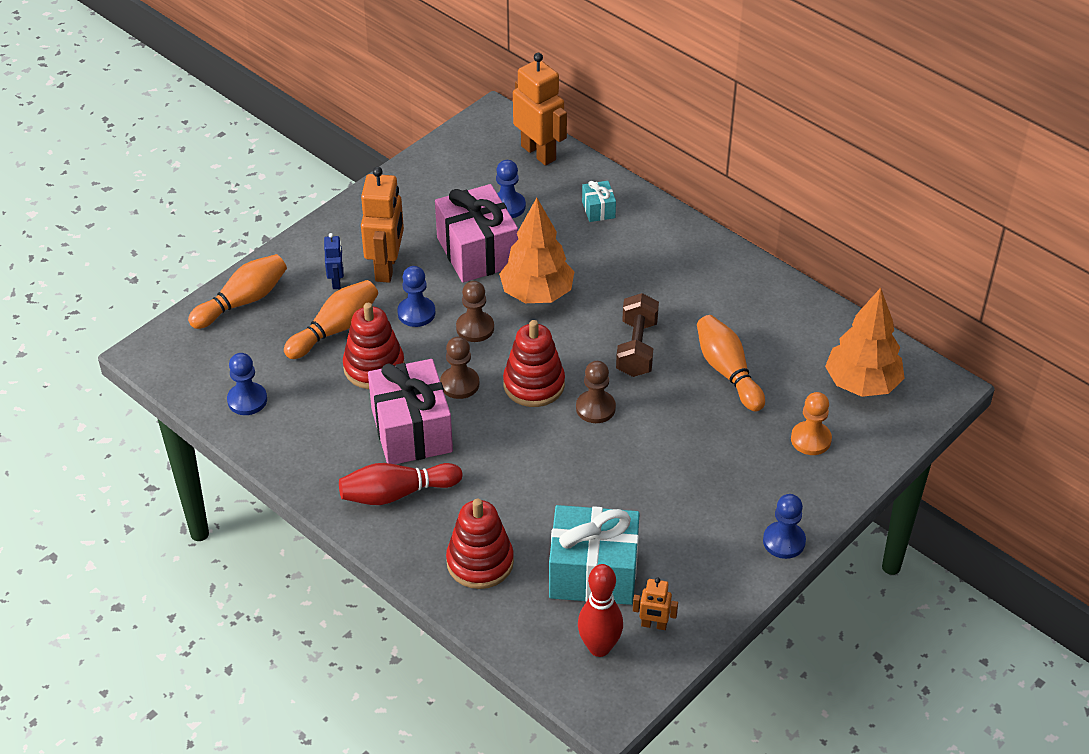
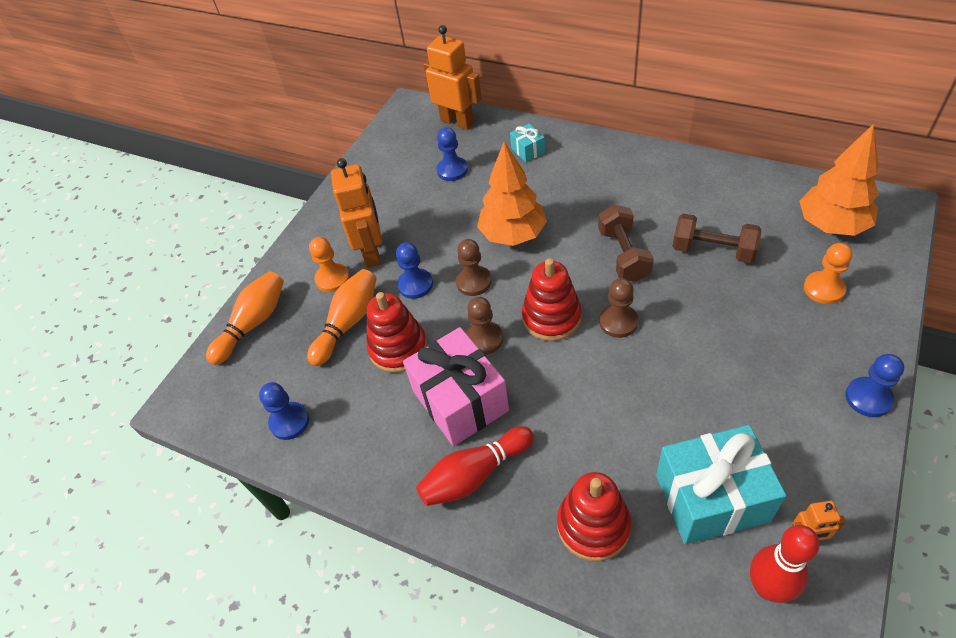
camera: 10 degrees left, 5 degrees up
blue robot [324,233,344,289] -> orange pawn [309,237,350,292]
pink gift [435,184,518,282] -> none
orange bowling pin [697,315,765,411] -> brown dumbbell [672,214,761,263]

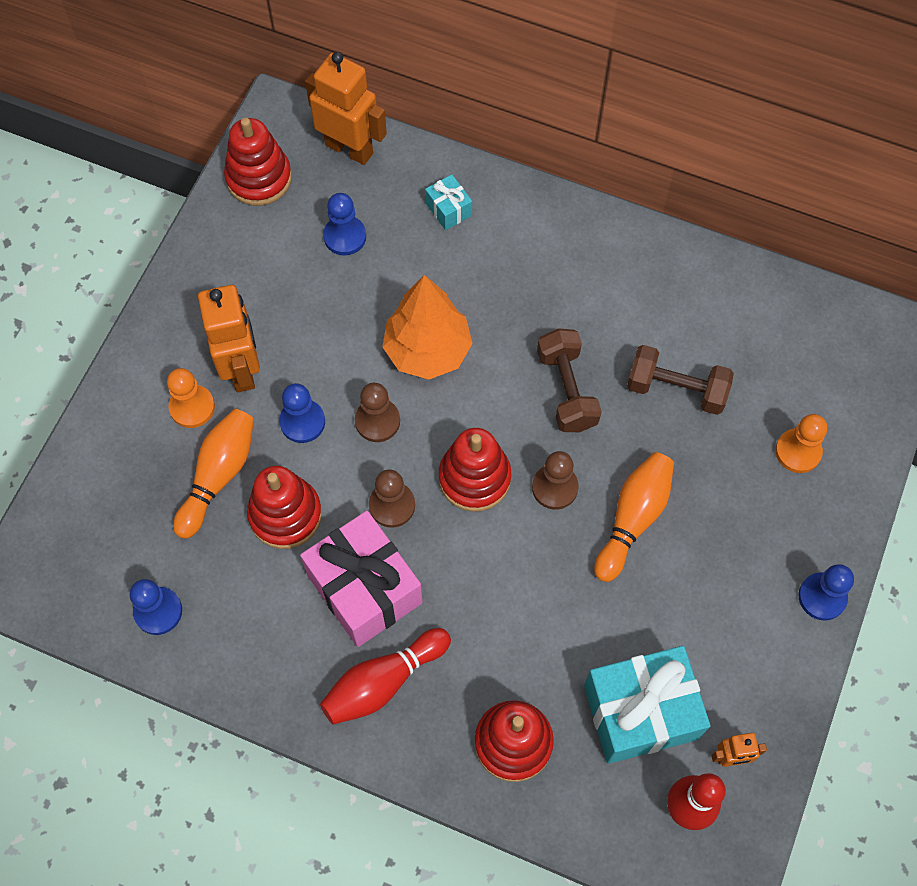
camera: 10 degrees left, 15 degrees up
orange bowling pin [206,271,284,365] -> orange bowling pin moved to [594,452,674,582]
orange tree [799,124,879,236] -> none
none -> red stacking toy [224,118,292,206]

